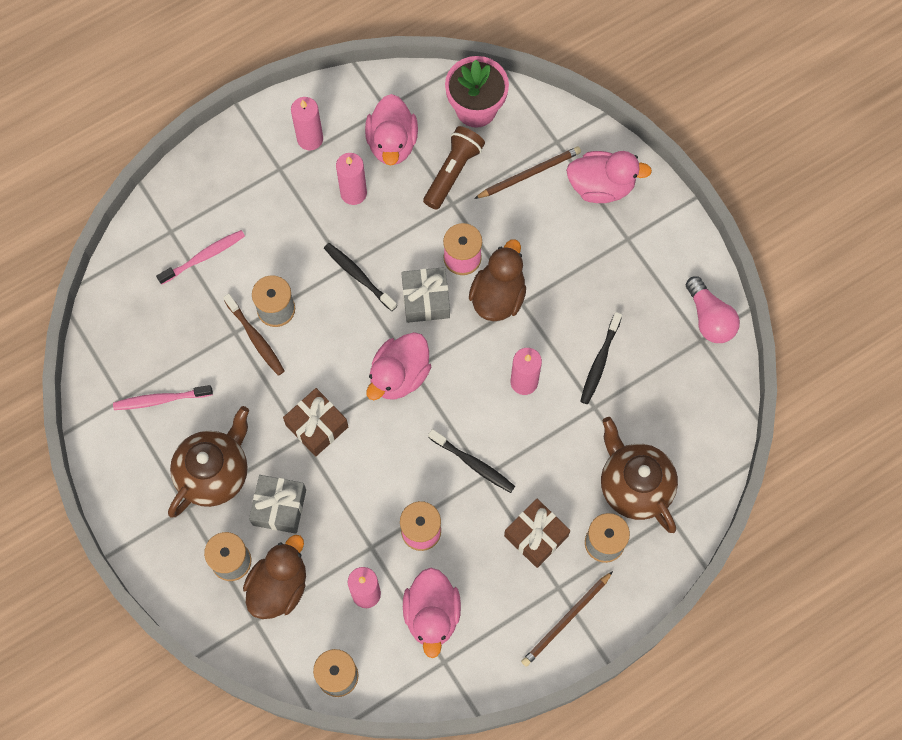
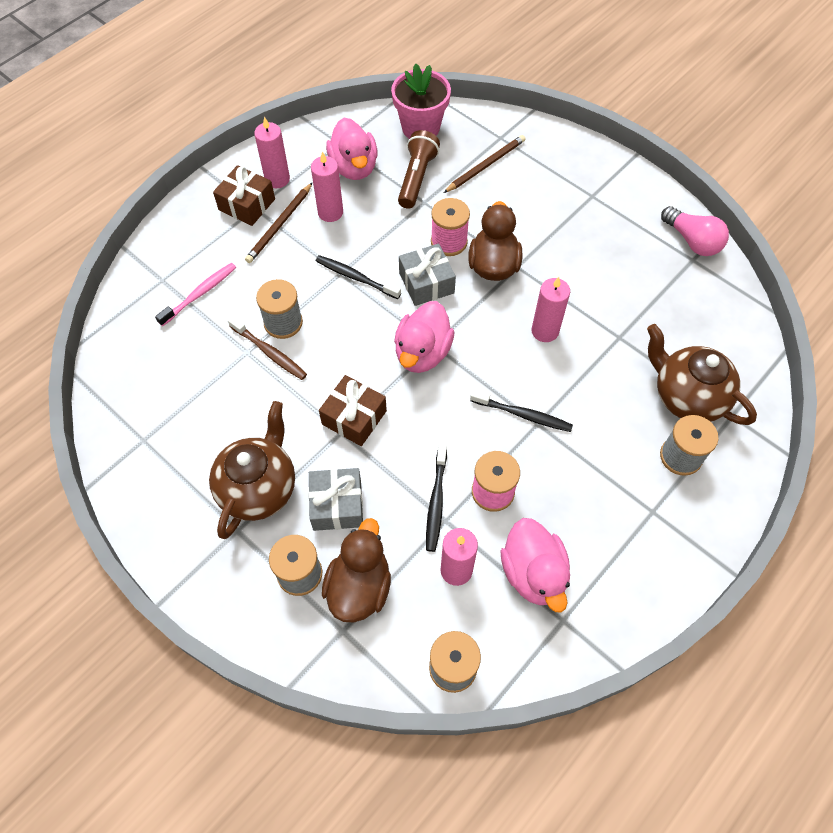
camera: 15 degrees left, 10 degrees down
pink toothbrush [113,385,213,410] -> none
brown gift [504,498,570,568] -> brown gift moved to [213,165,275,226]
brown pencil [521,571,613,667] -> brown pencil moved to [245,183,312,263]
pink duck [566,151,652,203] -> none
black toothbrush [580,312,622,404] -> black toothbrush moved to [426,444,447,552]

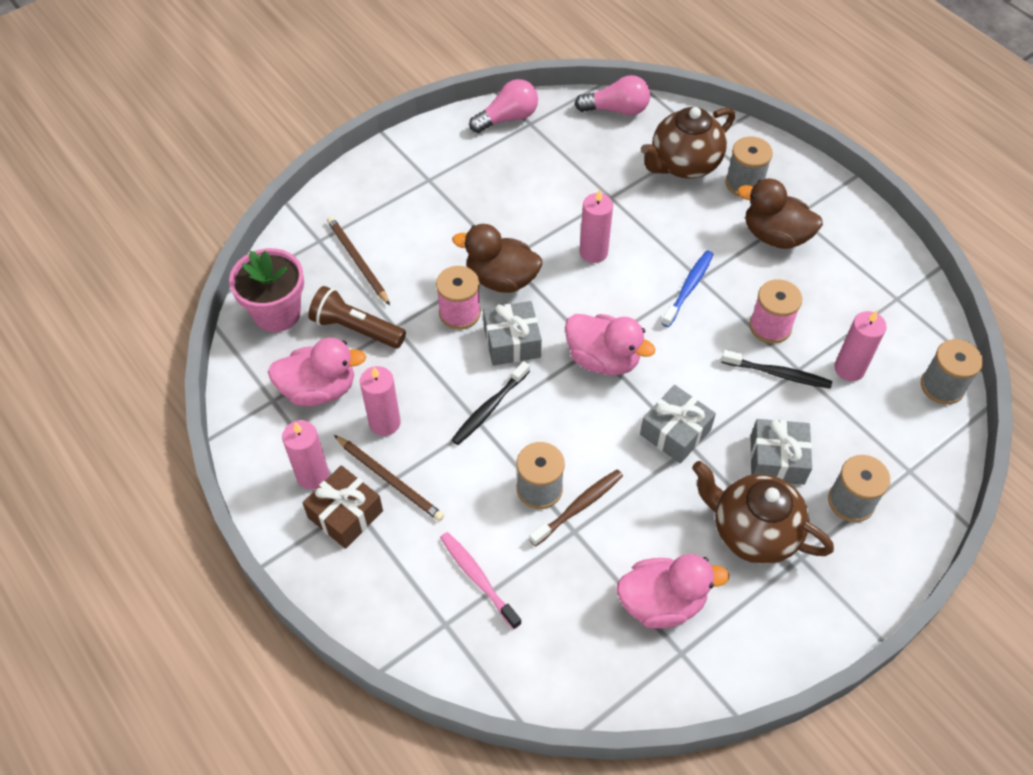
camera: 80 degrees left, 5 degrees down
brown gift [319,375,387,446] -> grey gift [640,385,716,464]
brown duck [322,518,391,623] -> brown duck moved to [737,179,823,249]
black toothbrush [470,390,573,432] -> blue toothbrush [661,251,714,327]
pink duck [500,518,570,612] -> pink duck moved to [617,554,729,629]
none -> pink light bulb [574,75,650,116]

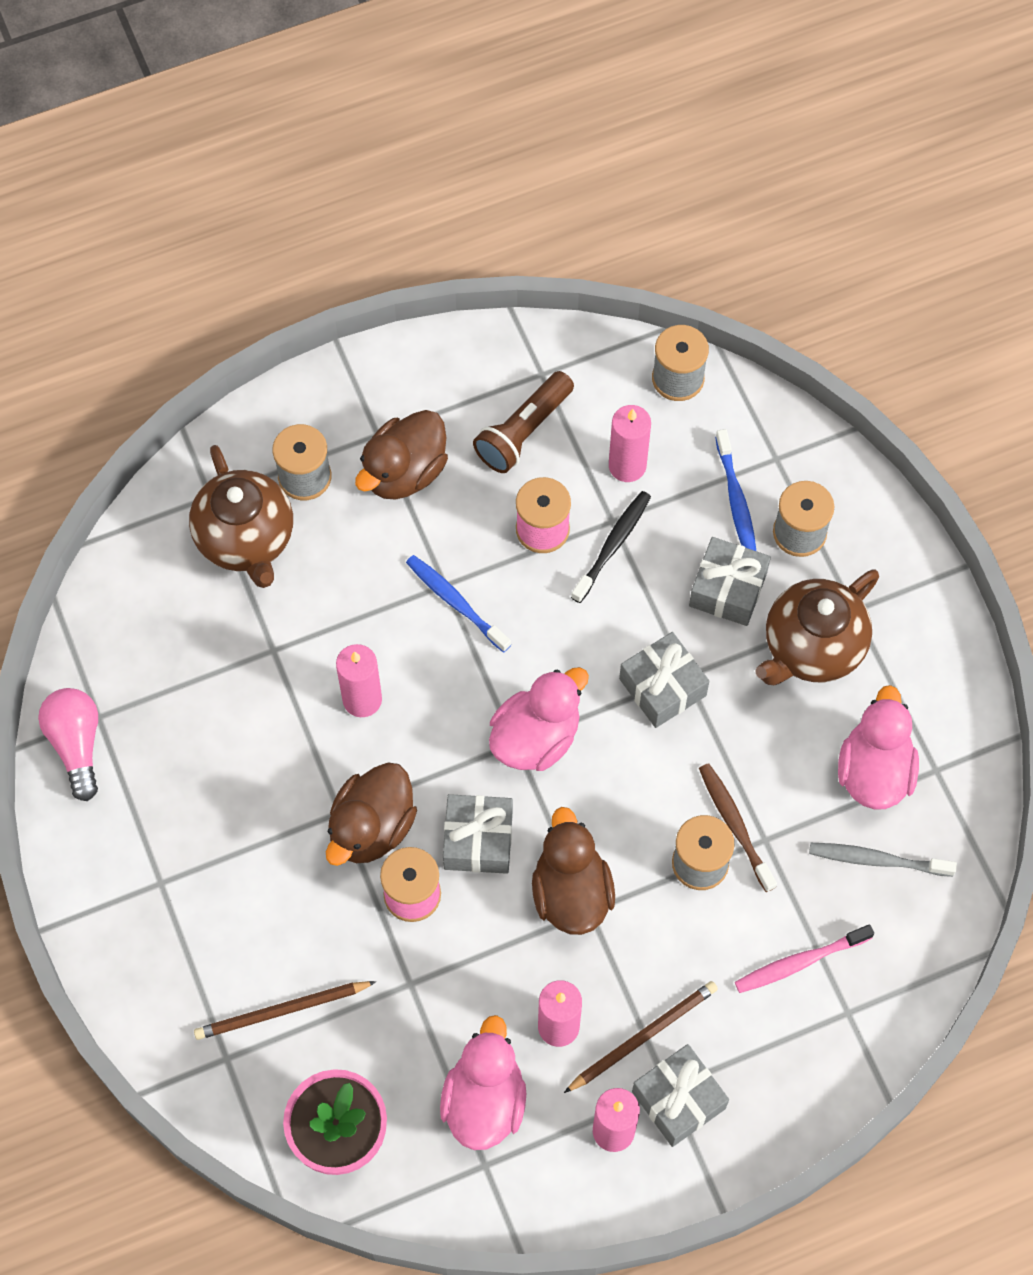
camera: 75 degrees left, 10 degrees up
brown gift [302,465,383,549] -> grey gift [632,1044,729,1147]
brown flashlight [308,286,406,348] -> brown flashlight moved to [473,371,574,473]
black toothbrush [451,361,530,445] -> brown duck [532,807,615,935]
pink light bulb [574,75,650,116] -> none
none -> blue toothbrush [715,429,756,551]
none -> grey toothbrush [809,843,957,877]

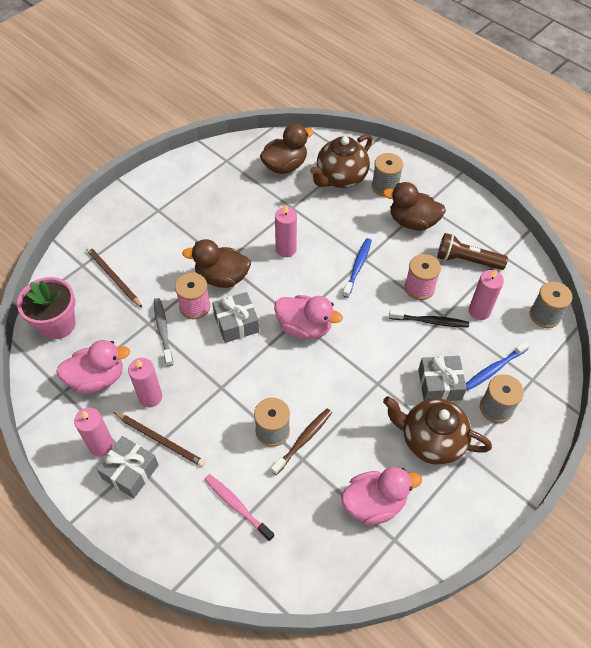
camera: 65 degrees right, 10 degrees down
pink light bulb [38,688,98,801] -> none
brown duck [532,807,615,935] -> brown duck moved to [260,124,314,174]
grey gift [619,632,709,728] -> none
grey toothbrush [809,843,957,877] -> grey toothbrush moved to [154,298,173,367]

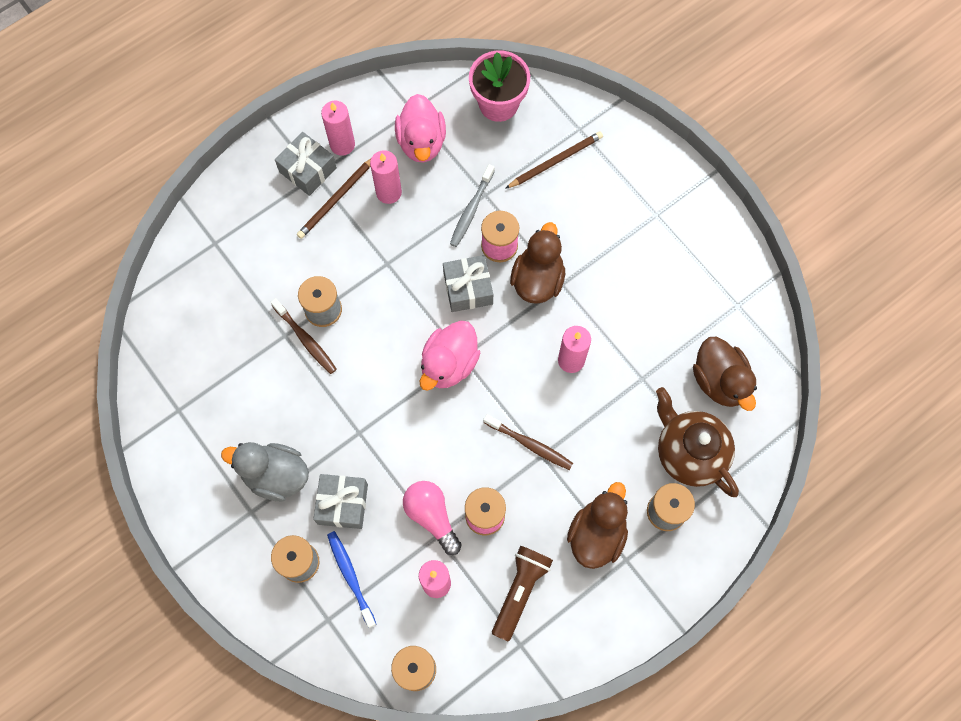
camera: 100 degrees right, 15 degrees up
grey toothbrush [154,298,173,367] -> grey toothbrush turned 120 degrees clockwise [450,164,495,247]
pink toothbrush [204,474,274,541] -> none
pink duck [341,467,422,525] -> none
blue toothbrush [342,238,372,298] -> brown toothbrush [483,414,573,470]
brown teapot [383,396,492,465] -> grey duck [221,442,309,501]
black toothbrush [389,309,469,328] -> pink light bulb [403,481,462,555]

